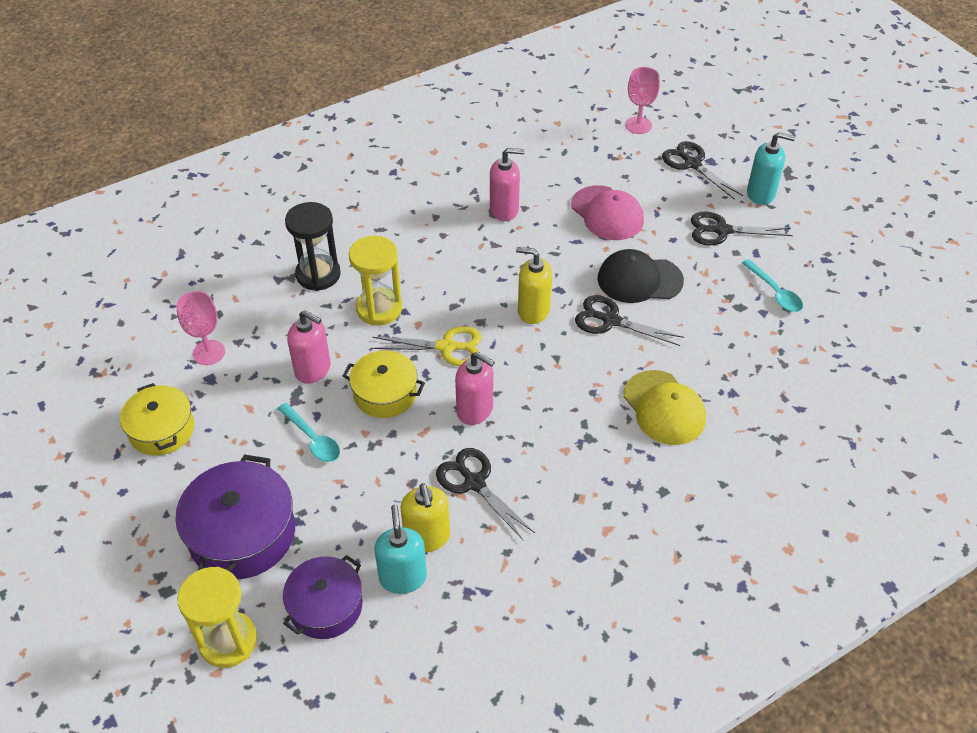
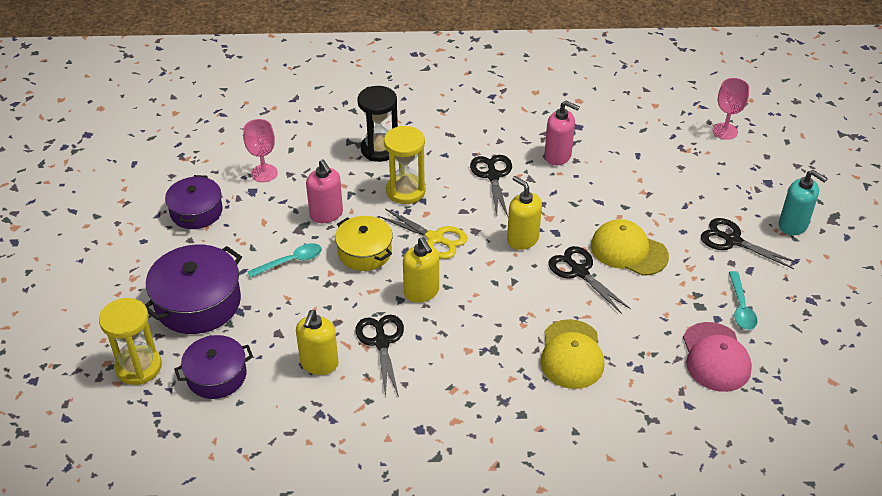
camera: 30 degrees right, 5 degrees down
yellow pot [120,383,194,456] -> purple pot [165,175,223,229]
turquoise spoon [277,403,340,462] -> turquoise spoon turned 105 degrees counterclockwise [247,243,322,278]
turquoise soap dispenser [374,505,427,594] -> none
pink soap dispenser [455,352,495,425] -> yellow soap dispenser [403,237,439,303]
pink cap [571,185,644,240] -> pink cap moved to [683,322,752,392]
black cap [598,249,684,303] -> yellow cap [591,219,669,276]
black scissors [662,141,743,200] -> black scissors moved to [470,155,512,216]

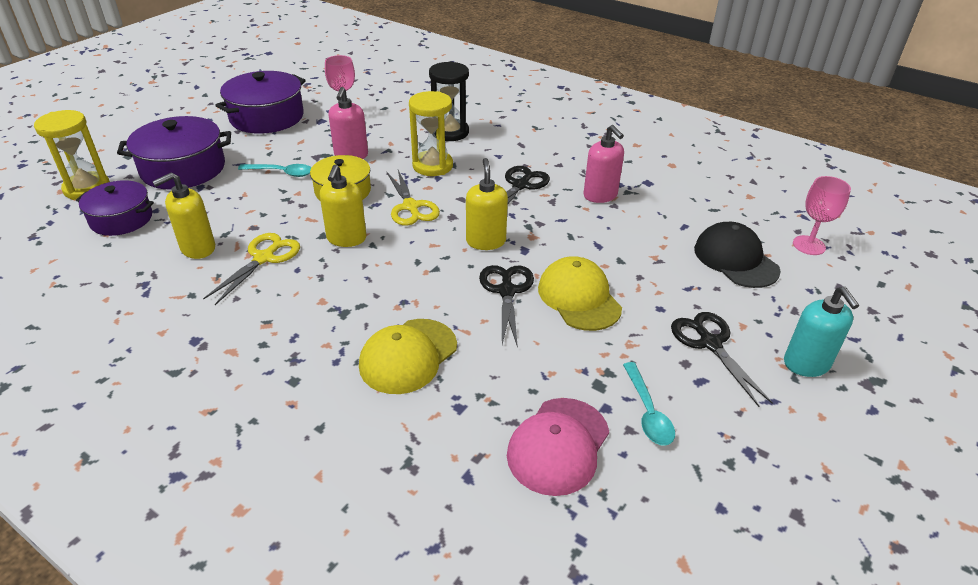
camera: 35 degrees right, 5 degrees down
purple pot [165,175,223,229] -> purple pot [215,71,306,134], size x1.52
black scissors [356,315,404,398] -> yellow scissors [203,233,300,305]
turquoise spoon [729,271,757,330] -> turquoise spoon turned 45 degrees counterclockwise [623,362,675,446]
none -> black cap [694,222,781,288]

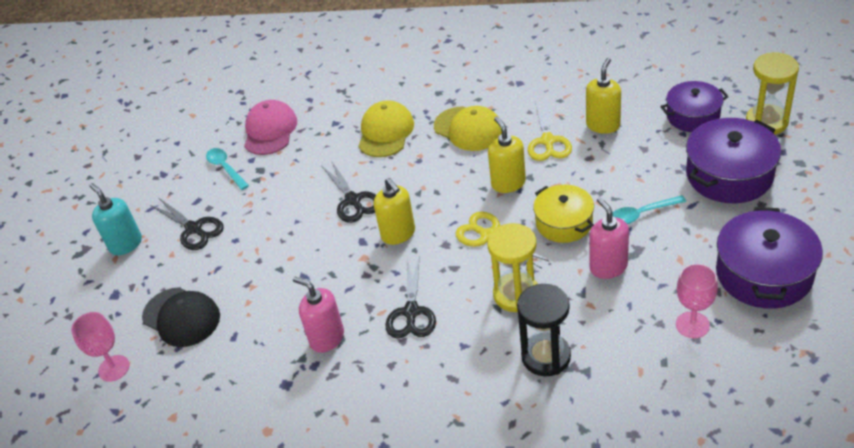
camera: 160 degrees right, 5 degrees up
yellow cap [538,256,622,331] -> yellow cap moved to [434,106,502,151]

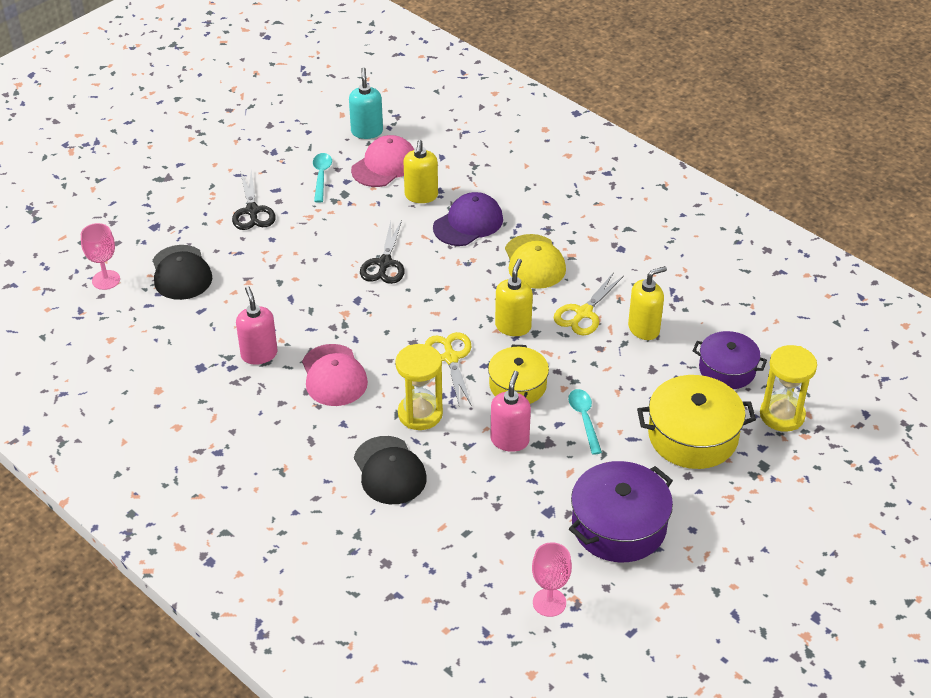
camera: 30 degrees right, 0 degrees up
turquoise soap dispenser [90,183,142,255] -> turquoise soap dispenser moved to [349,67,383,139]
yellow cap [359,100,414,157] -> purple cap [433,192,503,246]
yellow soap dispenser [374,178,415,245] -> yellow soap dispenser moved to [403,140,438,203]
black scissors [385,255,436,338] -> pink cap [302,344,368,406]
black hourglass [517,284,571,376] -> black cap [354,436,426,504]
turquoise spoon [612,195,686,224] -> turquoise spoon turned 60 degrees clockwise [568,389,602,455]
pink goblet [676,264,718,338] -> pink goblet moved to [532,542,572,617]
purple pot [686,118,781,203] -> yellow pot [637,375,756,469]

